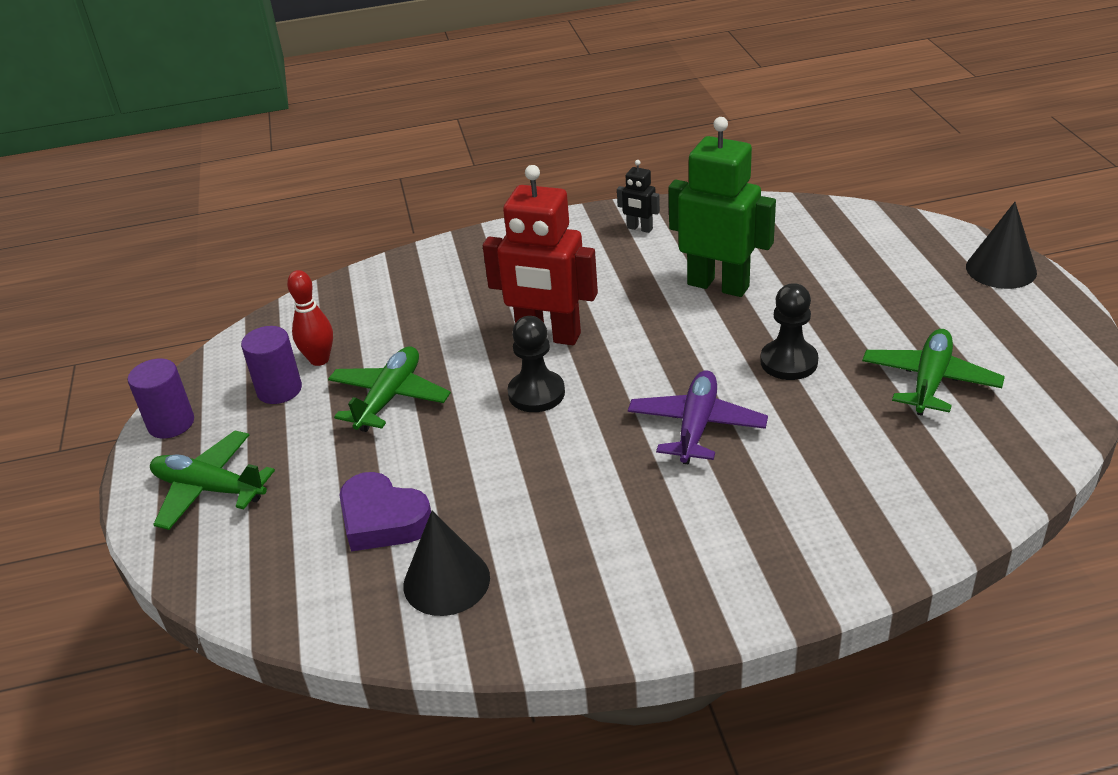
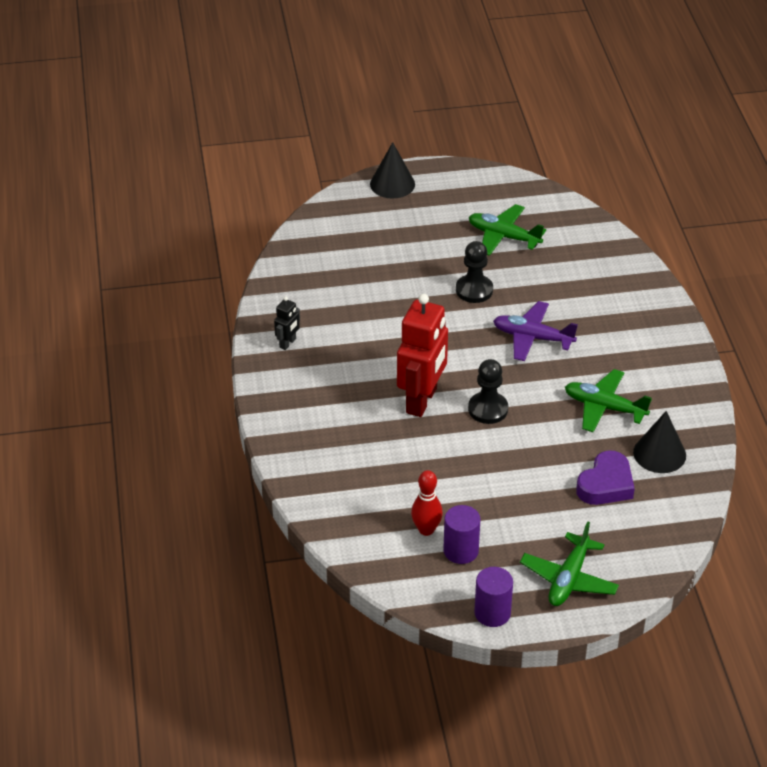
camera: 90 degrees left, 5 degrees up
green plane [328,346,451,432] -> green plane moved to [565,369,652,432]
green robot [669,117,776,297] -> none

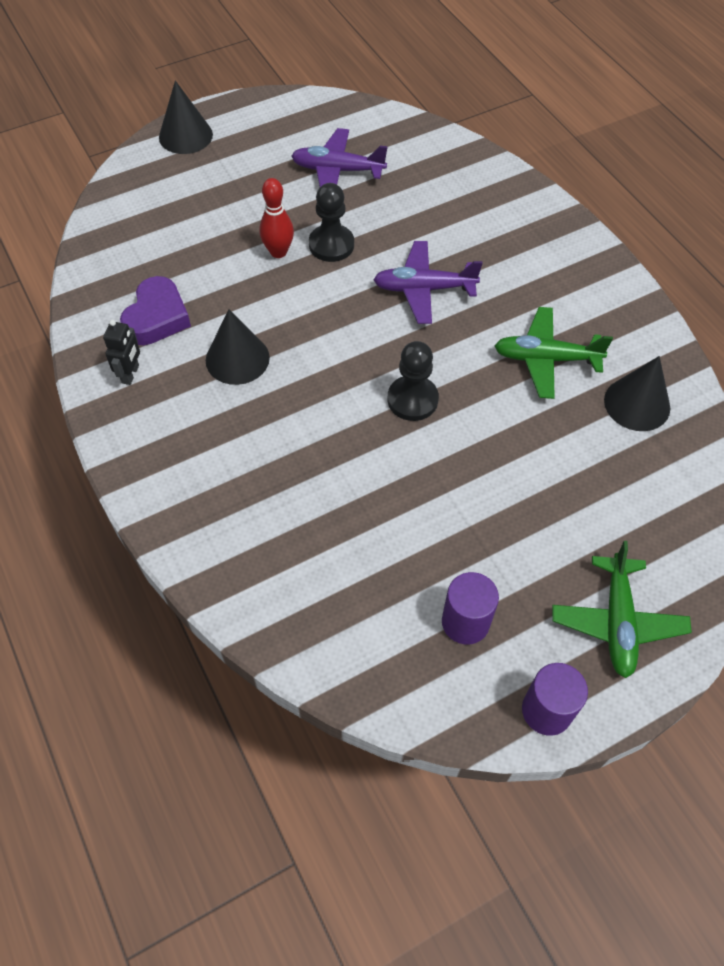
camera: 20 degrees left, 15 degrees up
red robot [397,294,448,417] -> none
red bowling pin [411,470,443,536] -> red bowling pin moved to [259,178,294,258]
green plane [469,204,546,256] -> purple plane [291,128,388,187]
purple heart [576,450,635,505] -> purple heart moved to [120,276,191,345]
none -> black cone [206,309,270,385]

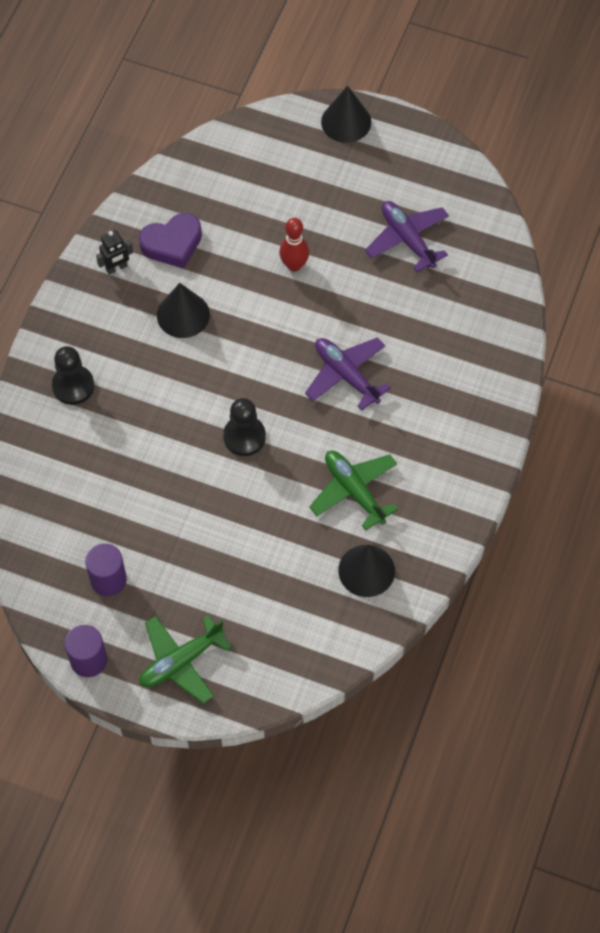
camera: 50 degrees right, 5 degrees up
black pawn [309,183,354,262] -> black pawn moved to [52,346,94,405]

